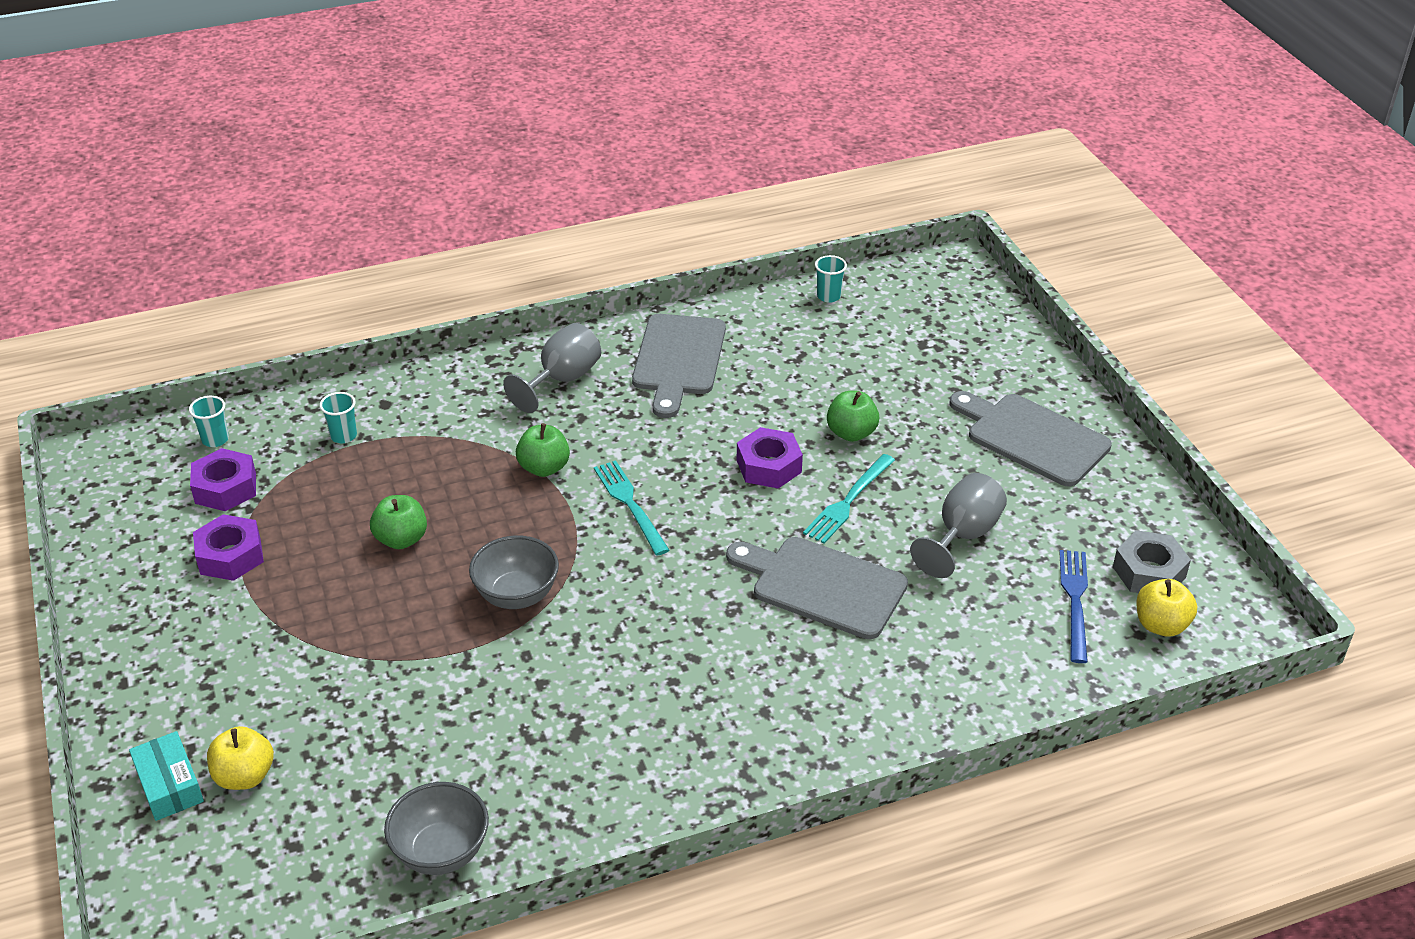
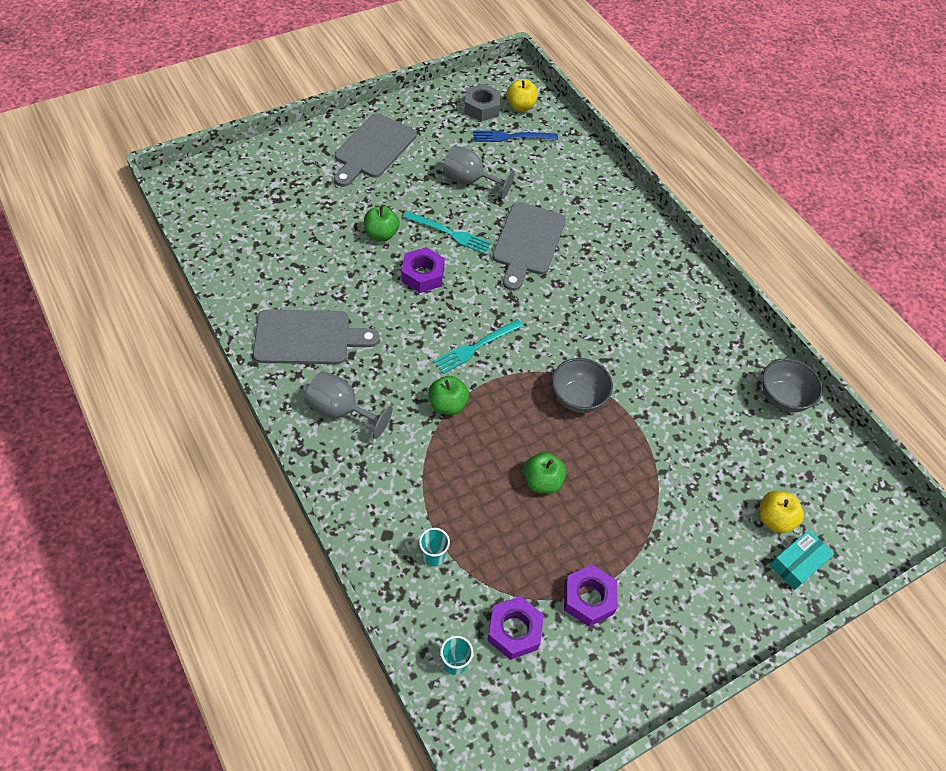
camera: 105 degrees left, 15 degrees up
turquoise cup [815,255,847,303] -> none

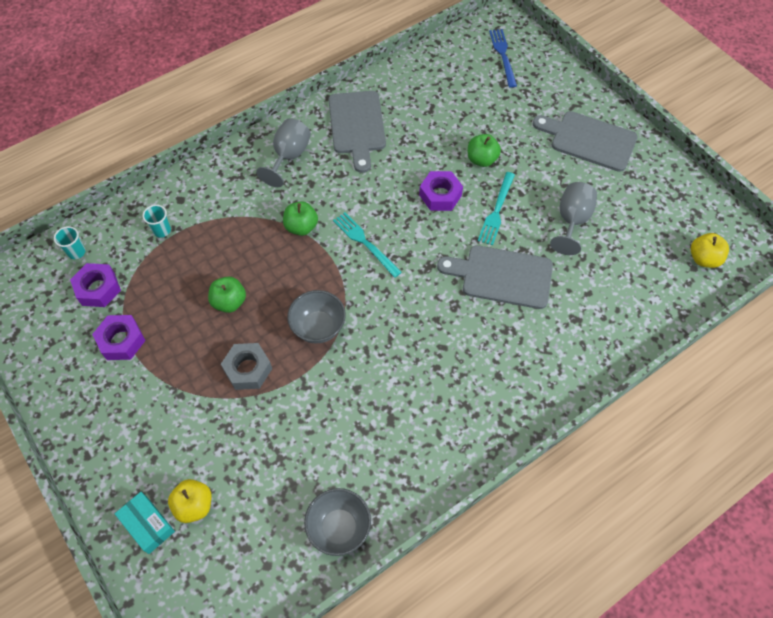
camera: 90 degrees right, 5 degrees up
grey nut [464,84,501,121] -> grey nut moved to [221,343,272,390]
blue fork [473,130,558,142] -> blue fork moved to [489,29,517,87]

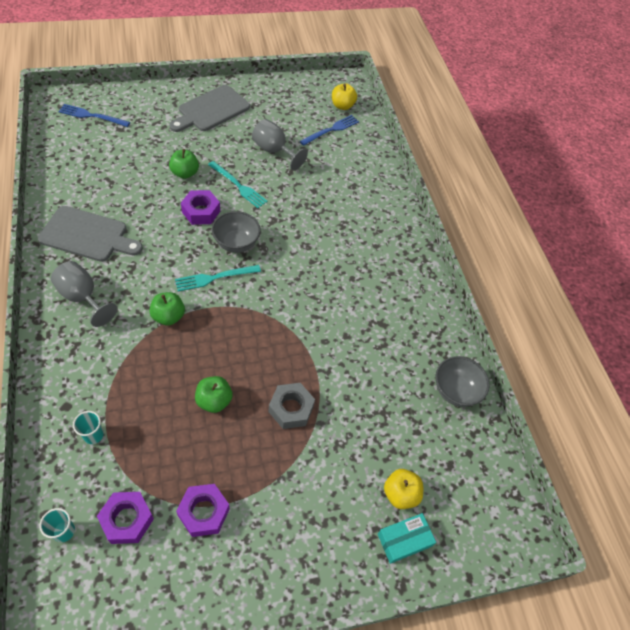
camera: 75 degrees left, 5 degrees down
grey bowl [287,290,346,343] -> grey bowl moved to [212,211,260,253]
grey cutting board [437,245,553,309] -> none
none -> blue fork [300,115,359,146]

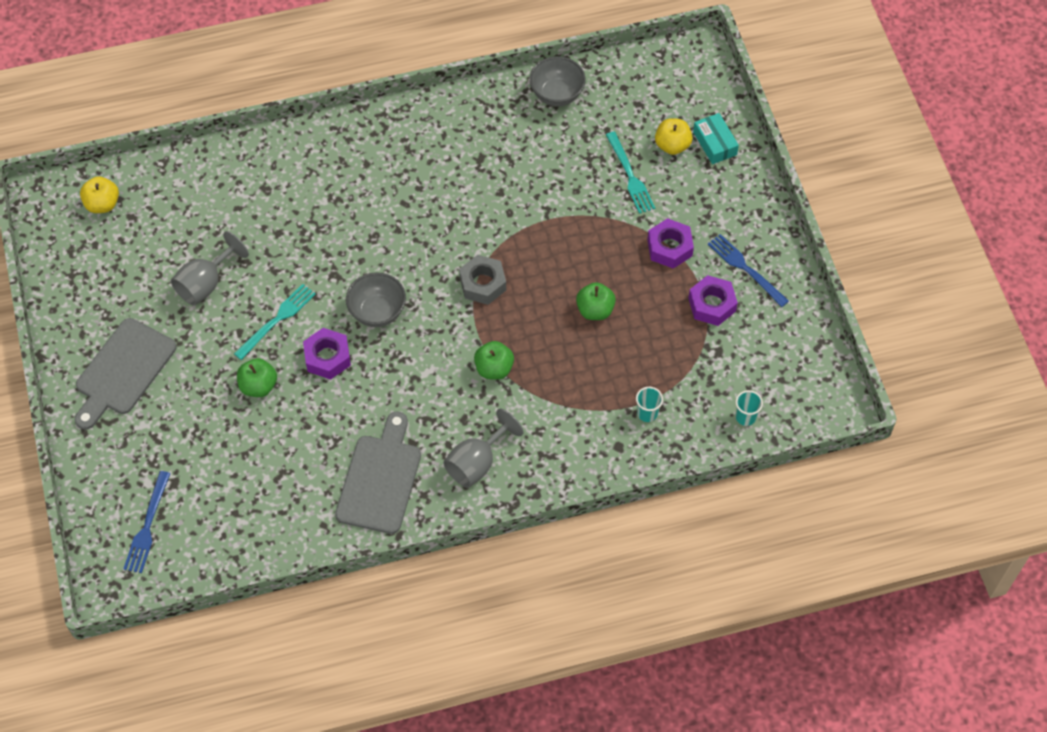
camera: 85 degrees left, 5 degrees up
purple nut [97,492,154,544] -> purple nut moved to [647,218,694,269]
grey cutting board [169,85,250,132] -> grey cutting board turned 75 degrees clockwise [75,318,177,430]
turquoise fork [175,265,261,291] -> turquoise fork moved to [606,131,655,214]
grey nut [269,383,315,429] -> grey nut moved to [459,255,506,305]
blue fork [300,115,359,146] -> blue fork moved to [708,234,789,307]

